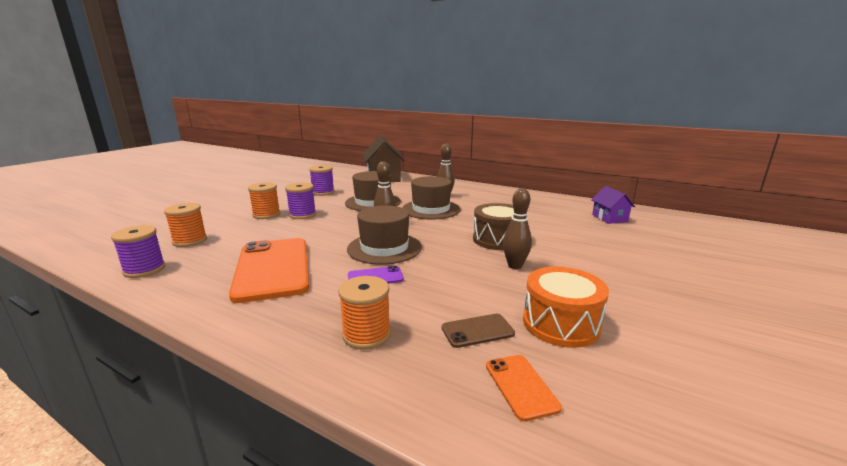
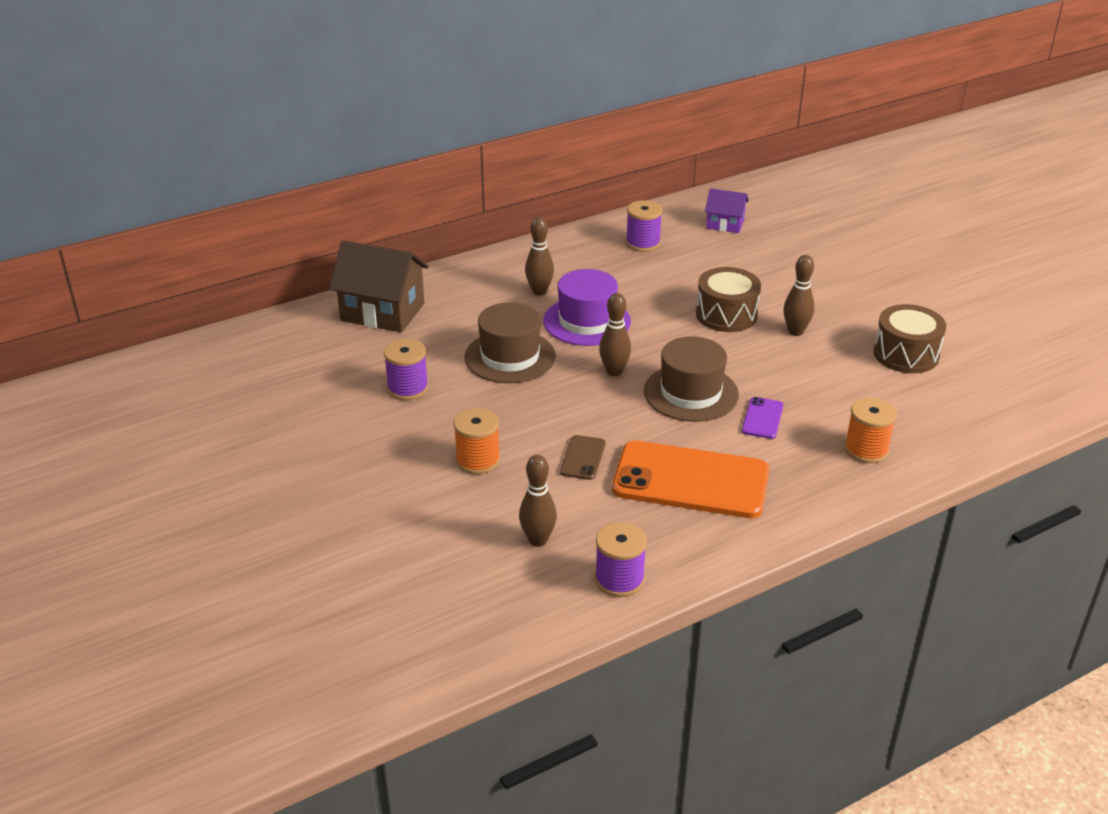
camera: 60 degrees left, 15 degrees up
orange spool [164,203,207,247] -> brown bowling pin [519,455,557,547]
purple spool [285,183,316,219] -> purple spool moved to [626,200,662,252]
brown hat [402,176,460,219] -> purple hat [543,269,631,346]
brown phone [442,314,515,348] -> brown phone moved to [560,435,606,480]
orange phone [486,355,562,422] -> none
orange drum [523,267,609,348] -> brown drum [873,304,946,373]

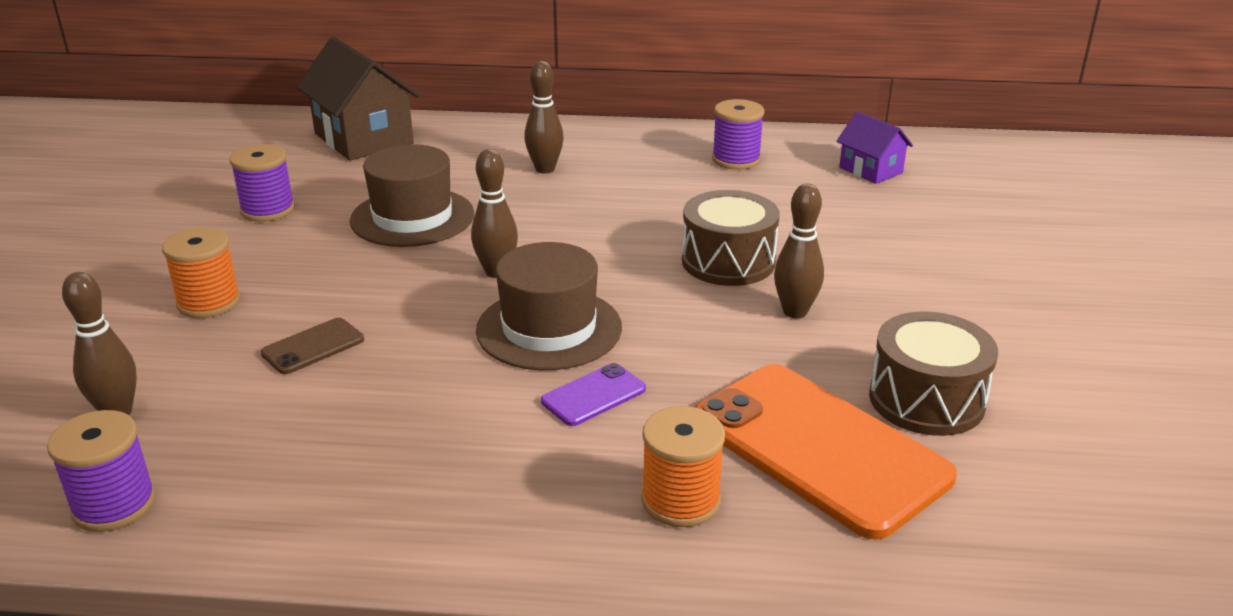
camera: 35 degrees right, 5 degrees down
purple hat [543,269,631,346] -> none
orange phone [612,441,769,518] -> orange phone moved to [695,364,957,540]

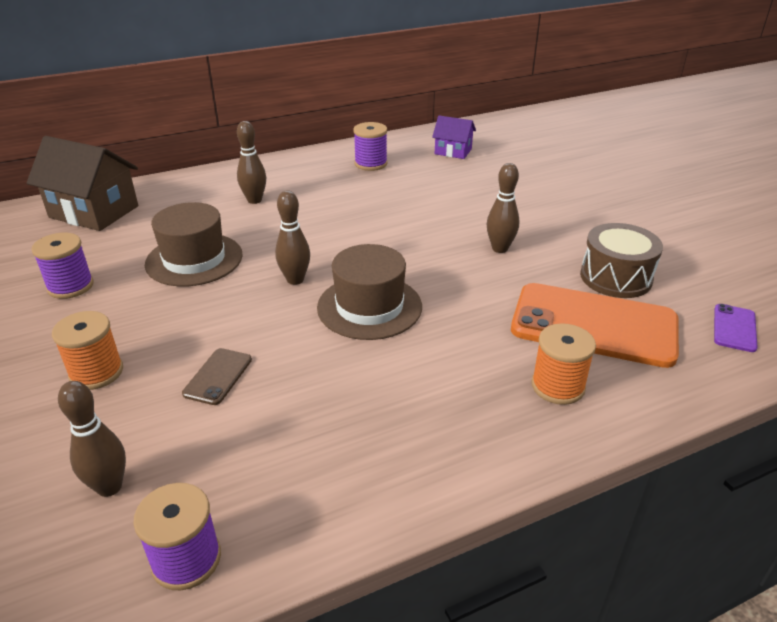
camera: 30 degrees left, 5 degrees up
purple phone [541,363,646,426] -> purple phone moved to [714,304,758,352]
brown drum [682,190,780,286] -> none

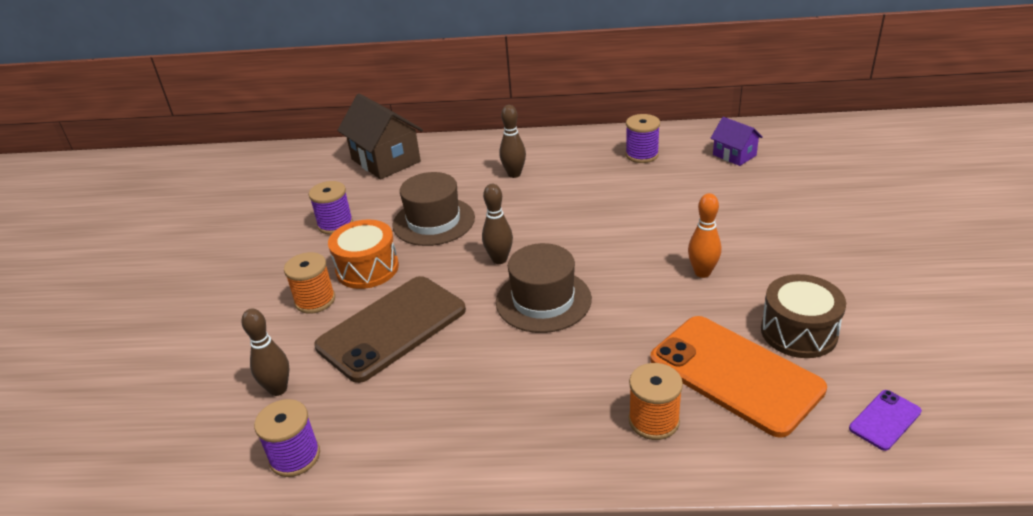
camera: 30 degrees right, 0 degrees up
brown phone [182,348,252,405] -> brown phone [314,276,466,383], size x2.32
brown bowling pin [487,163,519,253] -> orange bowling pin [688,193,721,278]
none -> orange drum [328,220,399,289]

